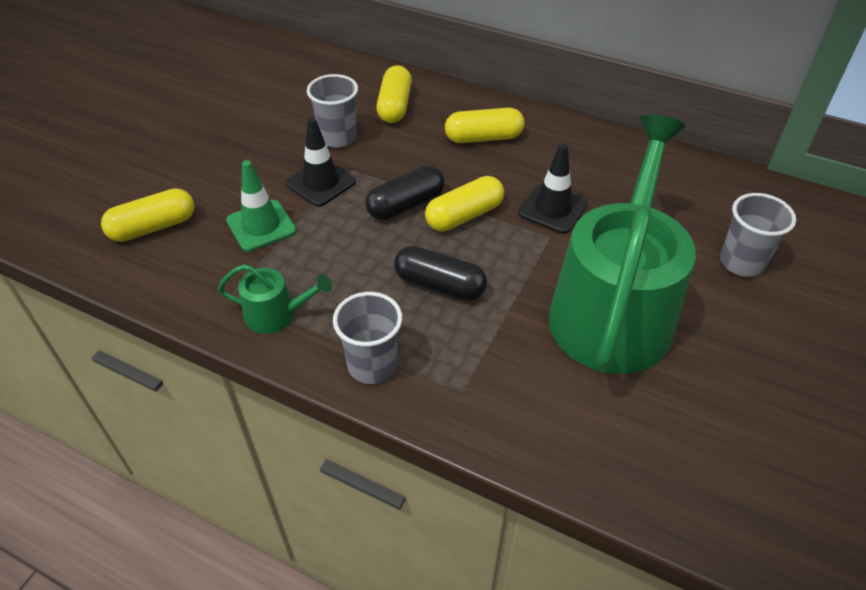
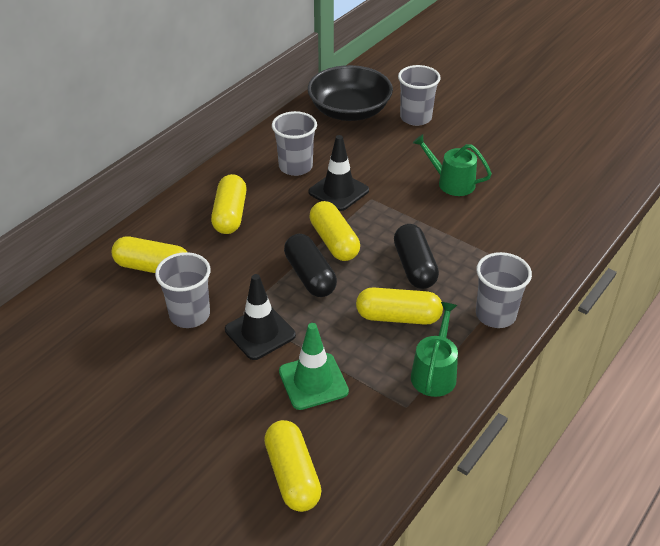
camera: 80 degrees left, 5 degrees down
black capsule [394,246,487,301] -> black capsule turned 45 degrees counterclockwise [394,224,439,289]
green watering can [548,115,696,374] -> green watering can [413,134,492,196], size x0.41
none -> grey cup [272,111,317,176]
none -> black bowl [308,65,393,121]
none -> yellow capsule [356,287,443,325]

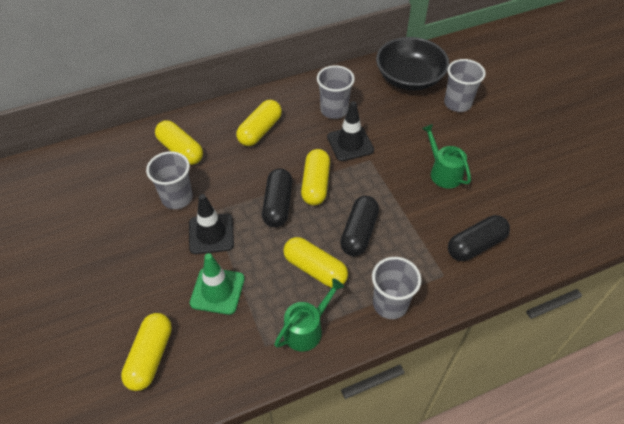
camera: 30 degrees right, 10 degrees up
none -> black capsule [448,215,510,261]

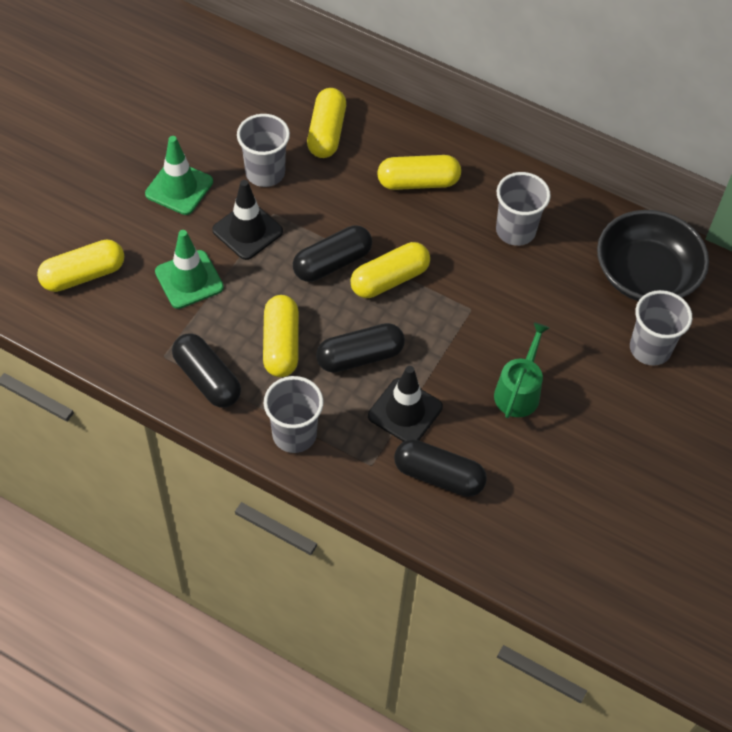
camera: 50 degrees right, 5 degrees up
green watering can [274,278,344,351] -> black capsule [172,334,241,408]
black traffic cone [327,101,374,161] -> black traffic cone moved to [368,366,443,442]
none -> green traffic cone [145,136,213,215]

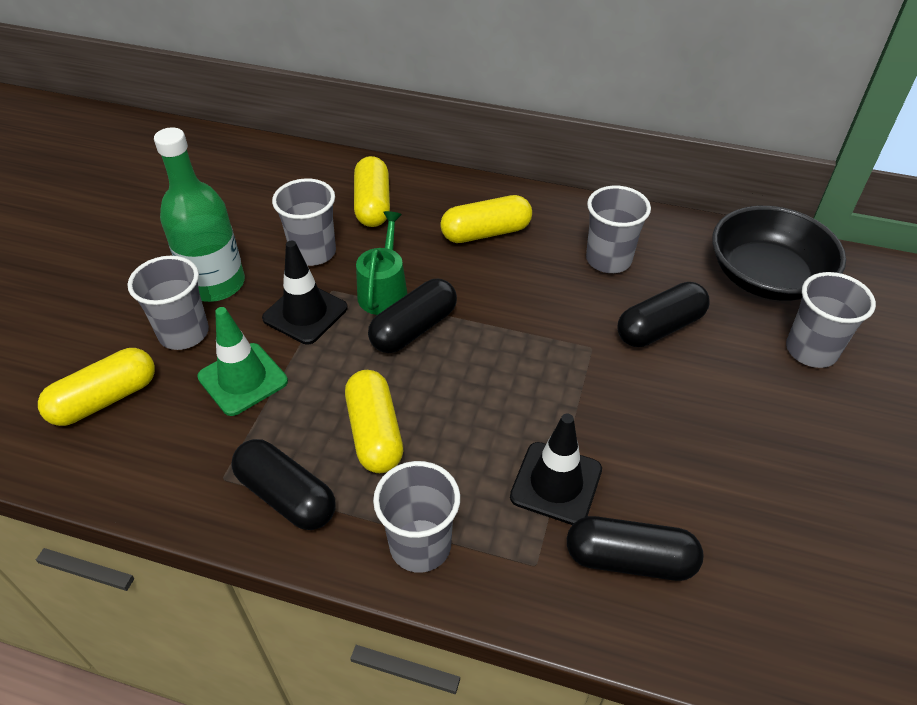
camera: 10 degrees left, 10 degrees down
green traffic cone [145,136,213,215] -> green bottle [154,127,245,302]
black capsule [316,323,405,373] -> black capsule moved to [617,282,710,347]
yellow capsule [350,242,430,298] -> none
green watering can [494,322,549,418] -> green watering can moved to [356,211,408,315]
none -> grey cup [127,256,209,350]

